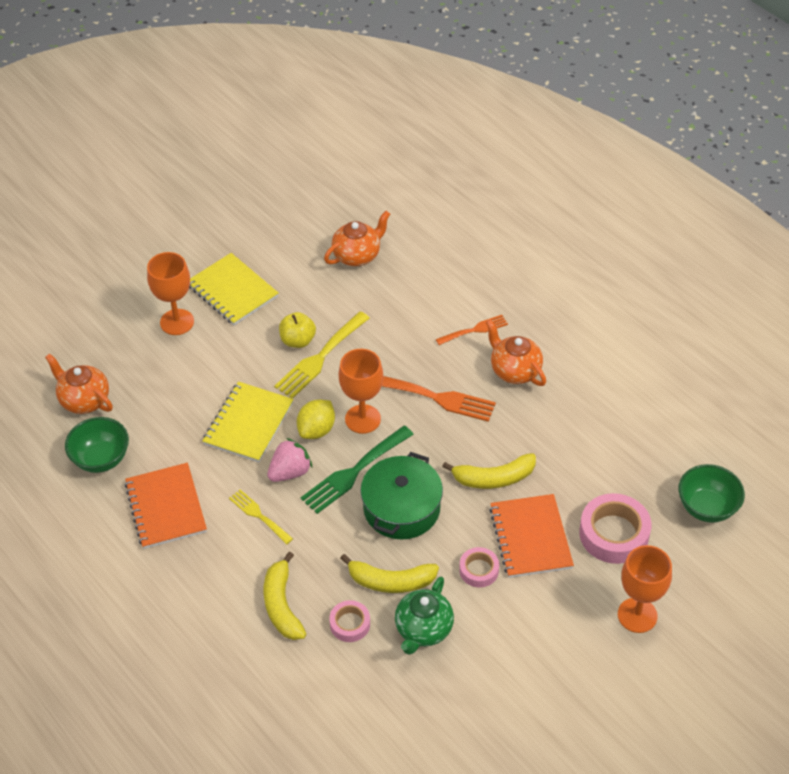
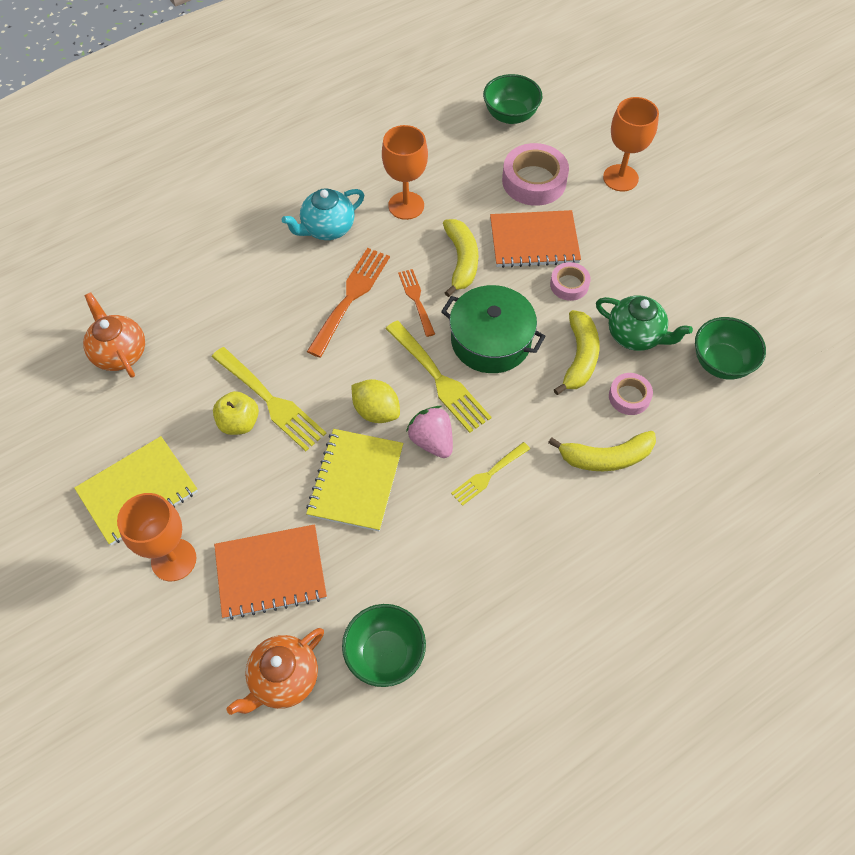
camera: 85 degrees left, 10 degrees up
orange notebook [125,463,207,549] -> orange notebook moved to [214,524,327,620]
yellow notebook [202,381,294,462] -> yellow notebook turned 75 degrees clockwise [306,429,403,531]
green fork [300,426,414,514] -> yellow fork [386,321,491,433]
orange goblet [339,349,383,434] -> orange goblet moved to [382,125,428,220]
orange fork [436,315,508,345] -> orange fork moved to [398,269,435,337]
orange teapot [486,320,546,386] -> turquoise teapot [282,188,364,240]
none -> green bowl [695,317,766,380]

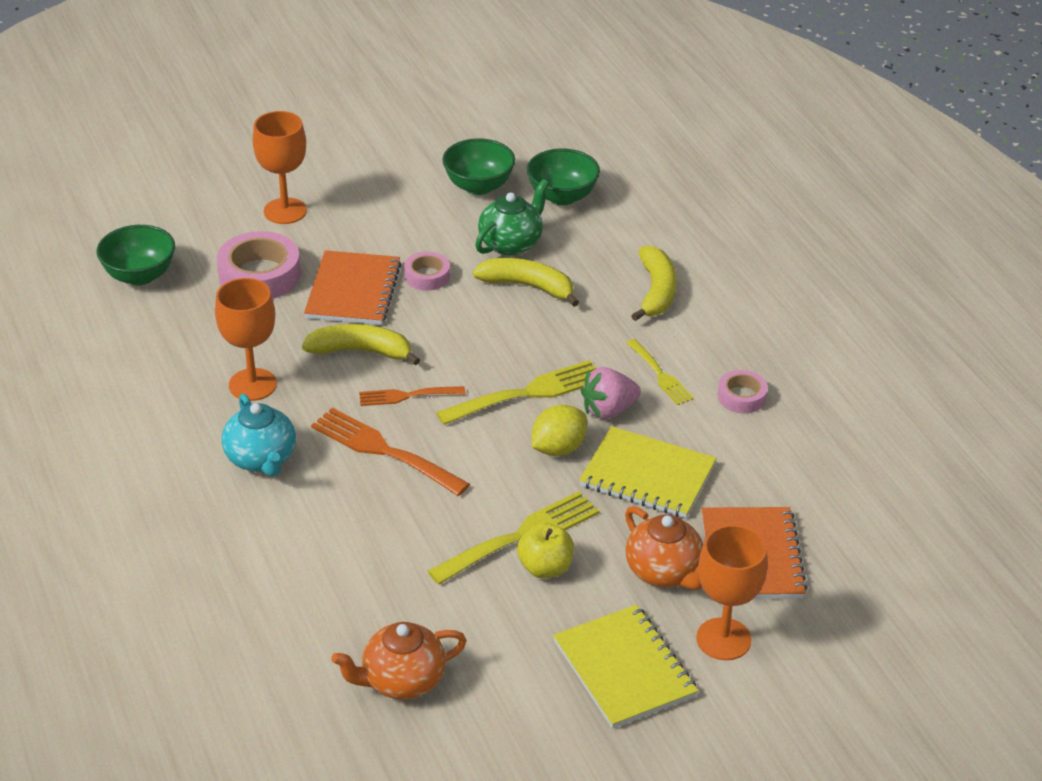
camera: 80 degrees left, 20 degrees down
orange teapot [227,628,324,715] -> orange teapot moved to [625,506,703,590]
green bowl [342,604,426,687] -> green bowl moved to [442,138,515,195]
green pot [441,285,546,373] -> none
pink tape [609,373,653,415] -> pink tape moved to [717,370,768,413]

